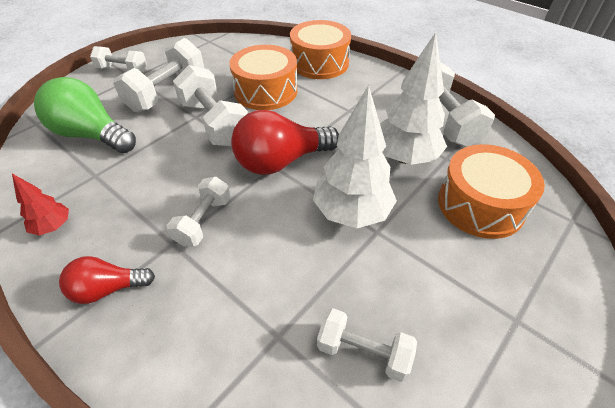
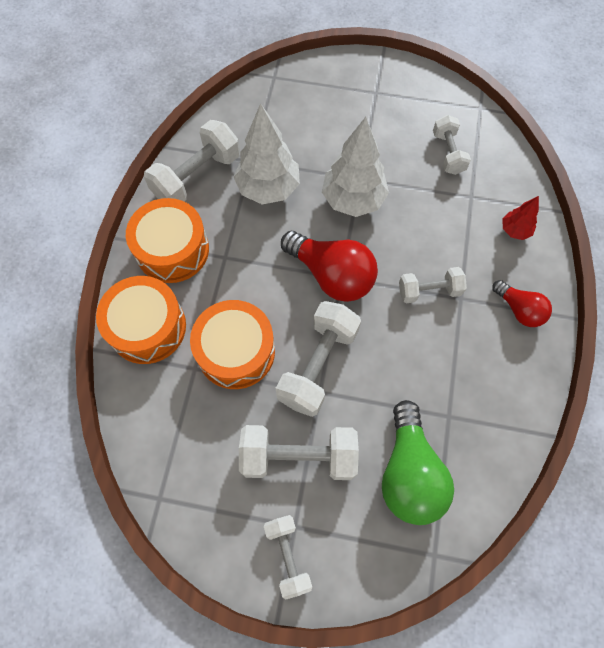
camera: 120 degrees left, 20 degrees up
red tree [12,174,69,236] -> red tree moved to [502,196,539,240]
orange drum [438,144,545,239] -> orange drum moved to [126,198,209,283]

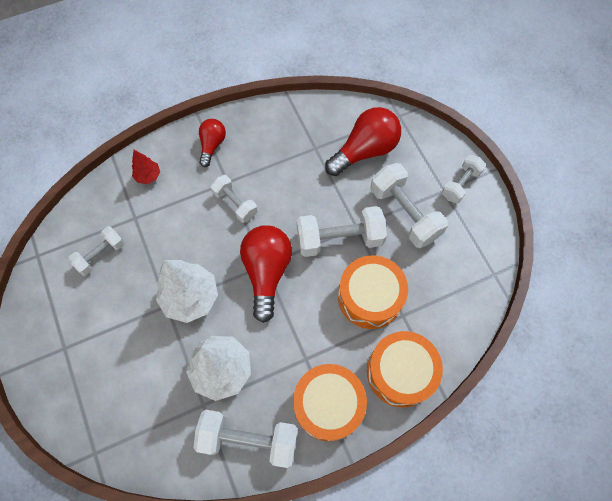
camera: 125 degrees left, 0 degrees up
green light bulb [382,400,454,525] -> red light bulb [325,107,401,176]

